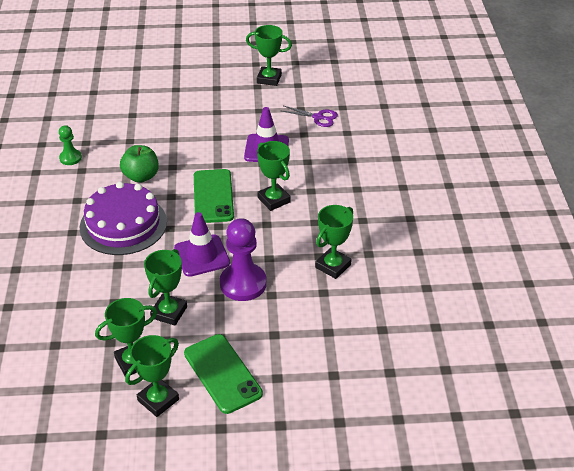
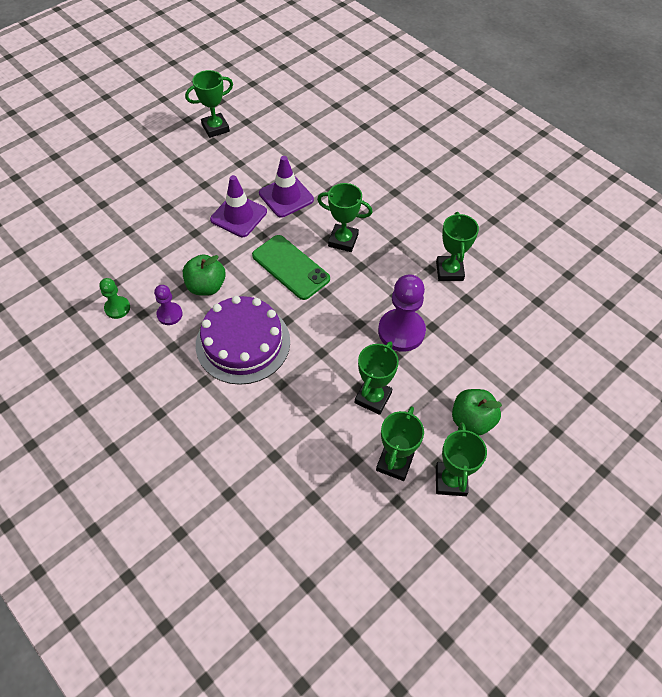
camera: 40 degrees left, 15 degrees up
green trophy [144,249,187,326] -> green trophy turned 45 degrees clockwise [355,341,399,415]
purple traffic cone [174,212,230,277] -> purple traffic cone moved to [210,175,267,237]
green phone [184,334,263,414] -> green apple [452,389,502,436]
purple scissors [282,106,338,127] -> none
none -> purple pawn [154,285,183,325]

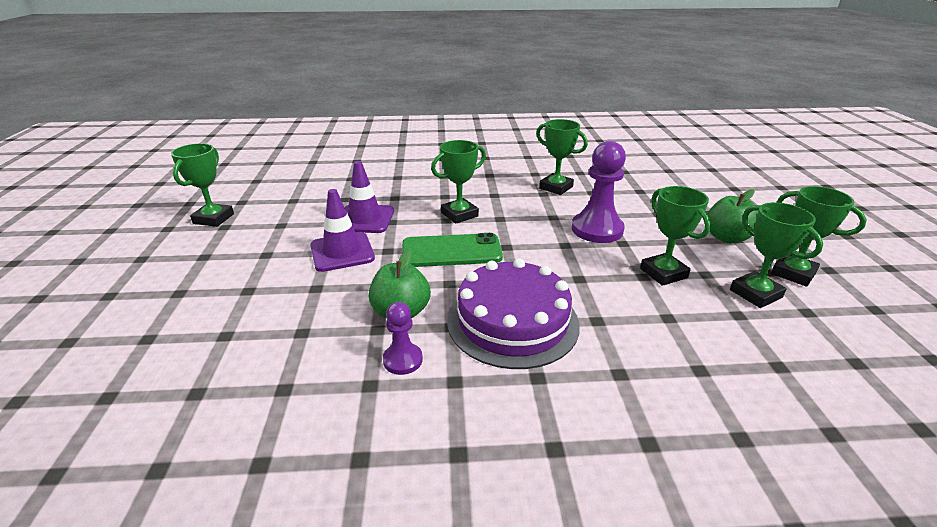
camera: 50 degrees left, 25 degrees down
green pawn [99,278,130,319] -> none

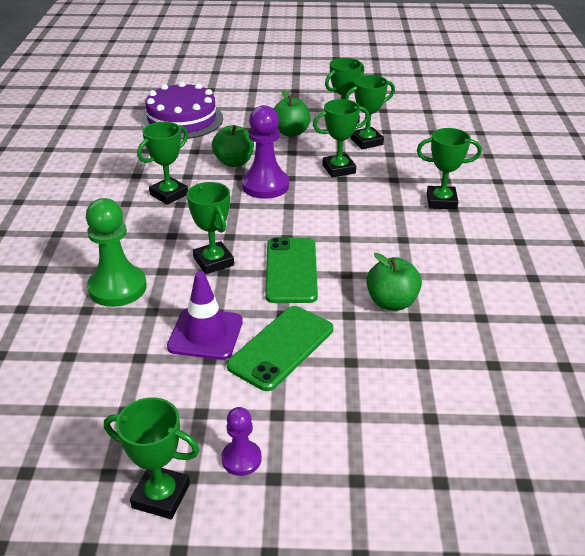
camera: 85 degrees left, 5 degrees up
purple traffic cone [310,189,375,272] -> green phone [227,306,333,391]
purple pawn [383,302,423,375] -> purple pawn moved to [221,407,262,476]
purple cake [447,258,580,369] -> purple cake moved to [141,81,223,139]
none -> green pawn [86,198,147,307]
none -> green apple [212,125,254,167]
none -> green trophy [417,128,482,209]

